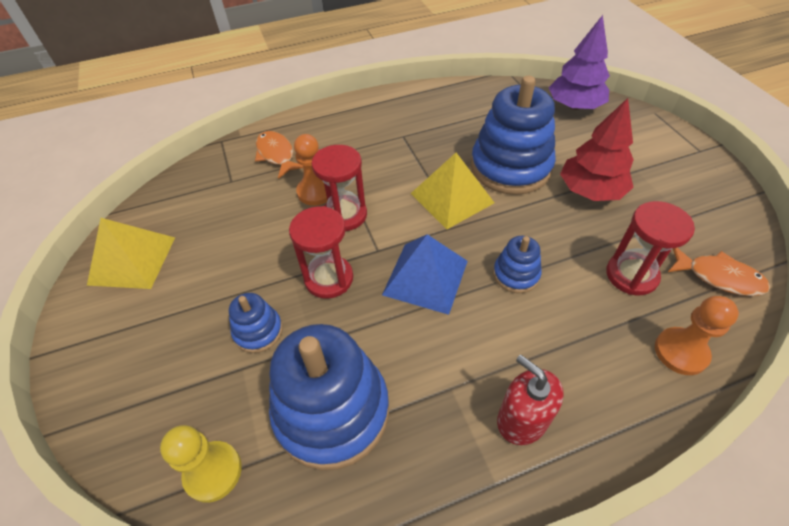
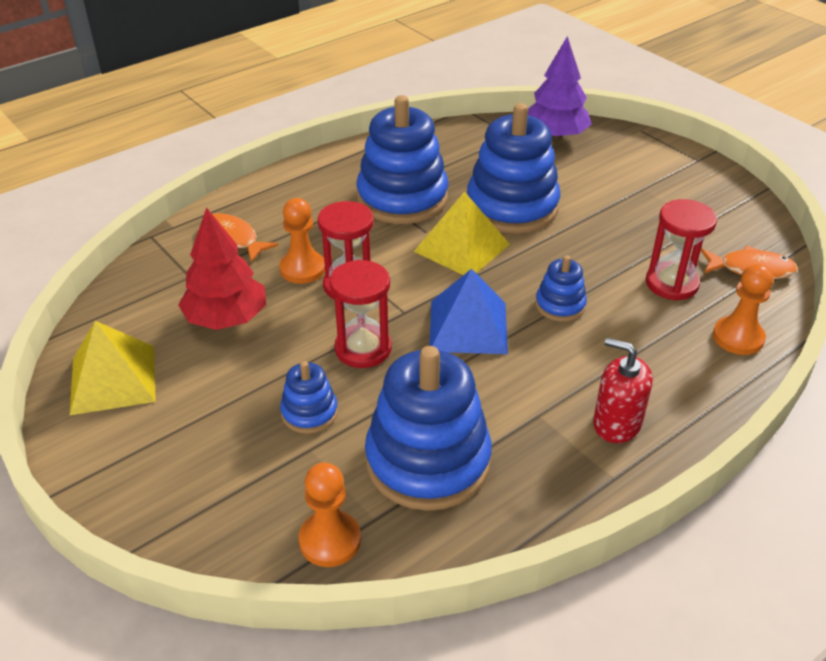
camera: 20 degrees left, 10 degrees down
yellow pawn [160,425,242,503] -> orange pawn [299,462,361,567]
red tree [560,98,634,201] -> red tree moved to [178,207,266,330]
none -> blue stacking toy [357,95,448,224]

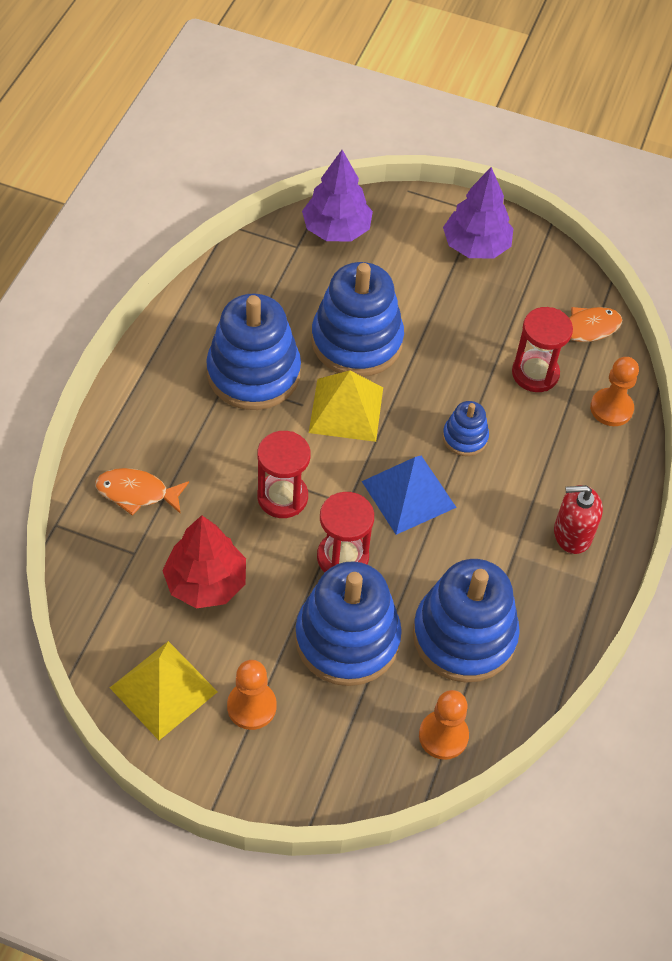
camera: 35 degrees left, 15 degrees up
orange pawn [279,198,325,284] -> orange pawn moved to [227,660,277,730]
blue stacking toy [280,361,338,434] -> blue stacking toy [295,561,402,686], size x2.09
none -> purple tree [443,167,514,259]

